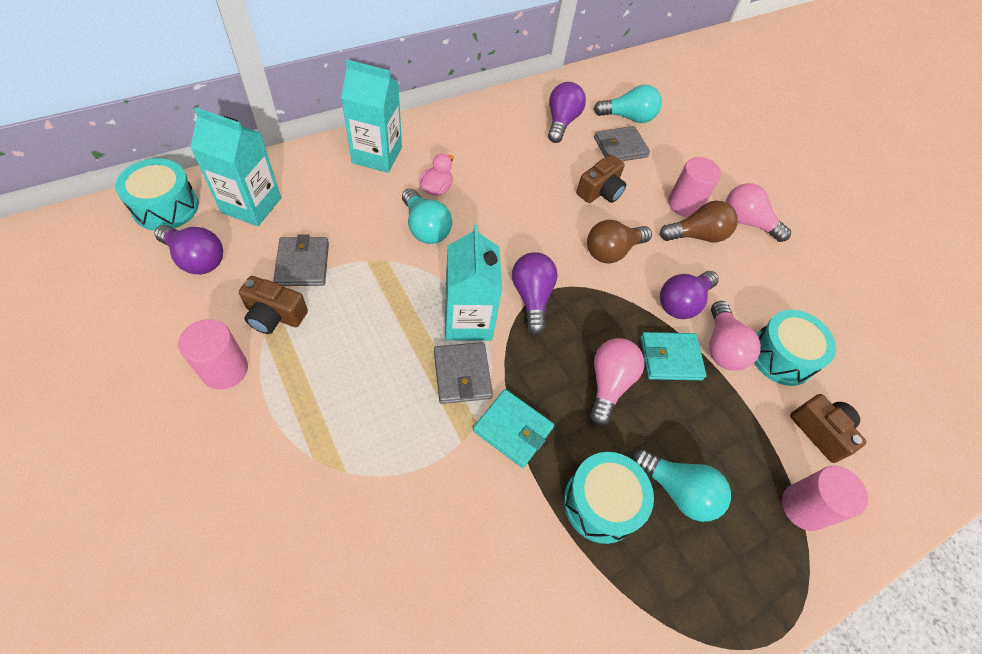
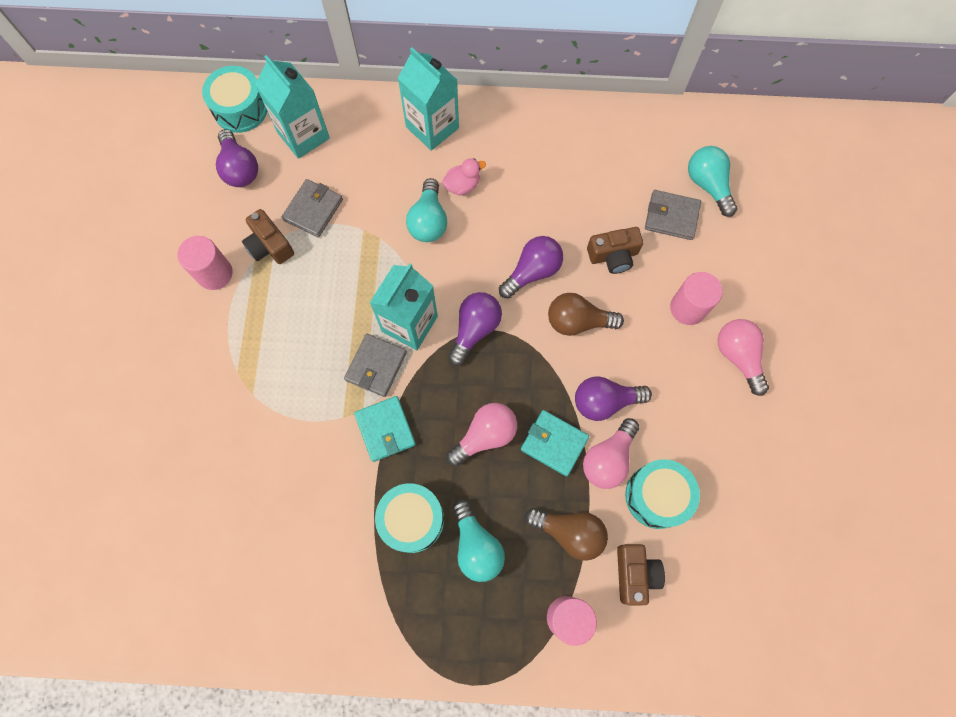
camera: 40 degrees right, 15 degrees up
purple light bulb [548,82,586,143] -> purple light bulb moved to [499,236,563,299]
turquoise light bulb [594,85,662,123] -> turquoise light bulb turned 150 degrees counterclockwise [688,146,737,217]
brown light bulb [660,201,738,242] -> brown light bulb moved to [525,508,608,561]

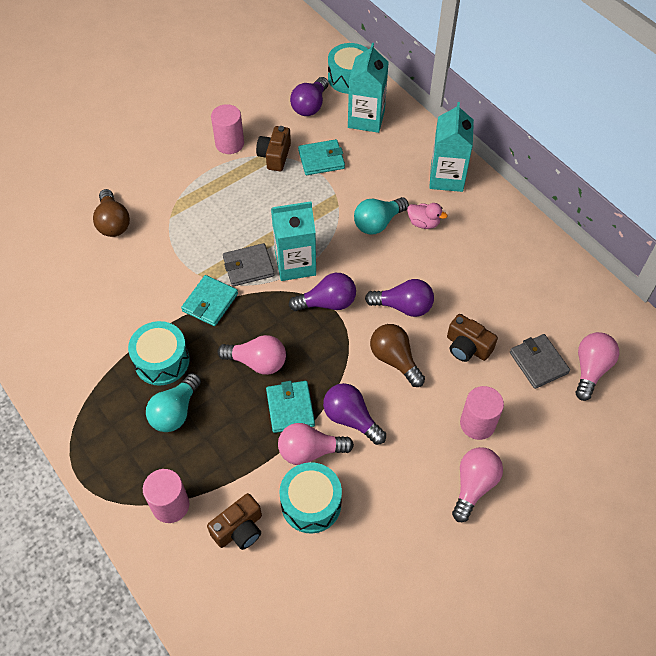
camera: 50 degrees right, 15 degrees down
grey wallet [282,179,343,237] -> turquoise wallet [298,139,345,175]
brown light bulb [525,508,608,561] -> brown light bulb moved to [93,189,130,237]
turquoise light bulb [688,146,737,217] -> pink light bulb [576,332,619,401]

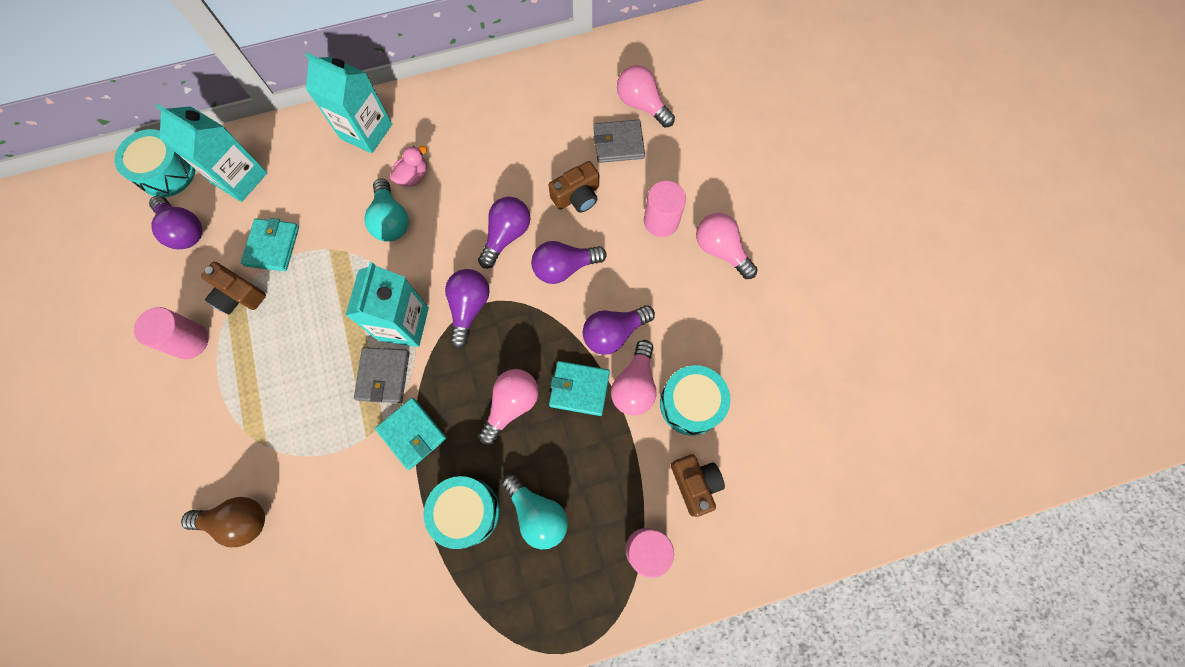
camera: 70 degrees left, 15 degrees up
brown light bulb [370,324,425,387] -> purple light bulb [531,241,606,284]

